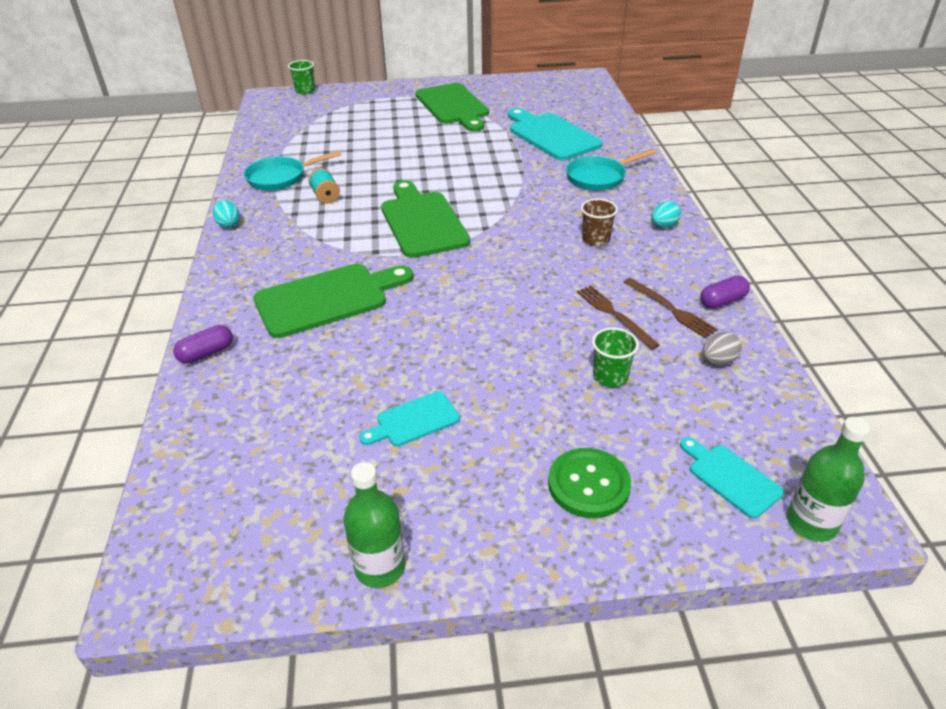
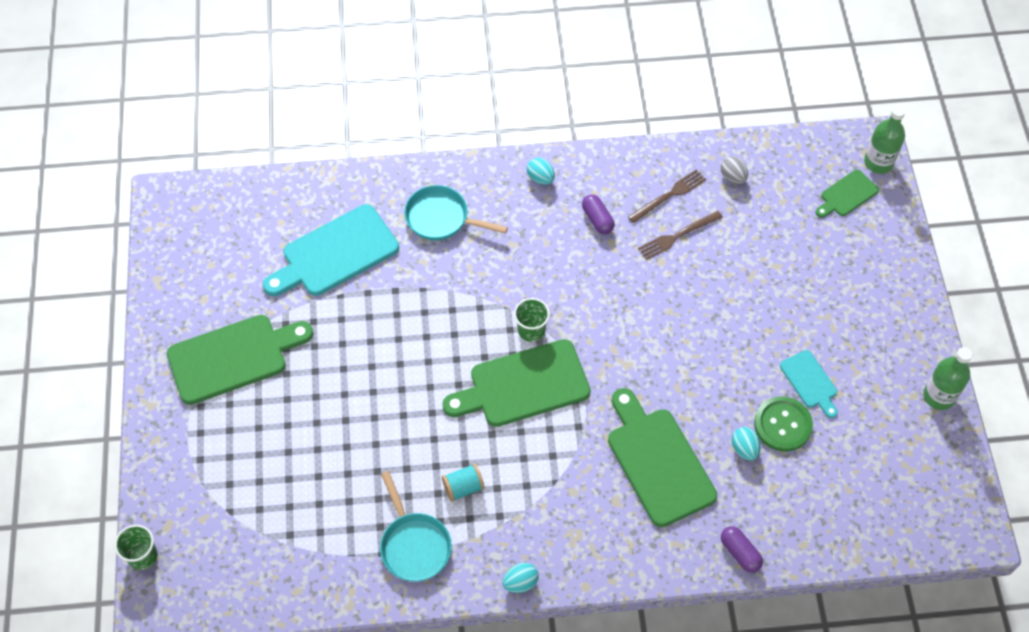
camera: 90 degrees left, 20 degrees up
green button [548,448,631,518] -> green button moved to [754,397,813,451]
turquoise pan [566,149,656,191] -> turquoise pan turned 135 degrees clockwise [404,185,508,240]
brown cup [581,199,618,246] -> none
green cup [592,328,639,387] -> green cup moved to [514,298,550,342]
turquoise cutting board [680,438,784,519] -> green cutting board [816,169,879,218]
purple capsule [700,276,750,309] -> purple capsule moved to [582,194,615,234]
none -> turquoise egg [732,427,761,461]

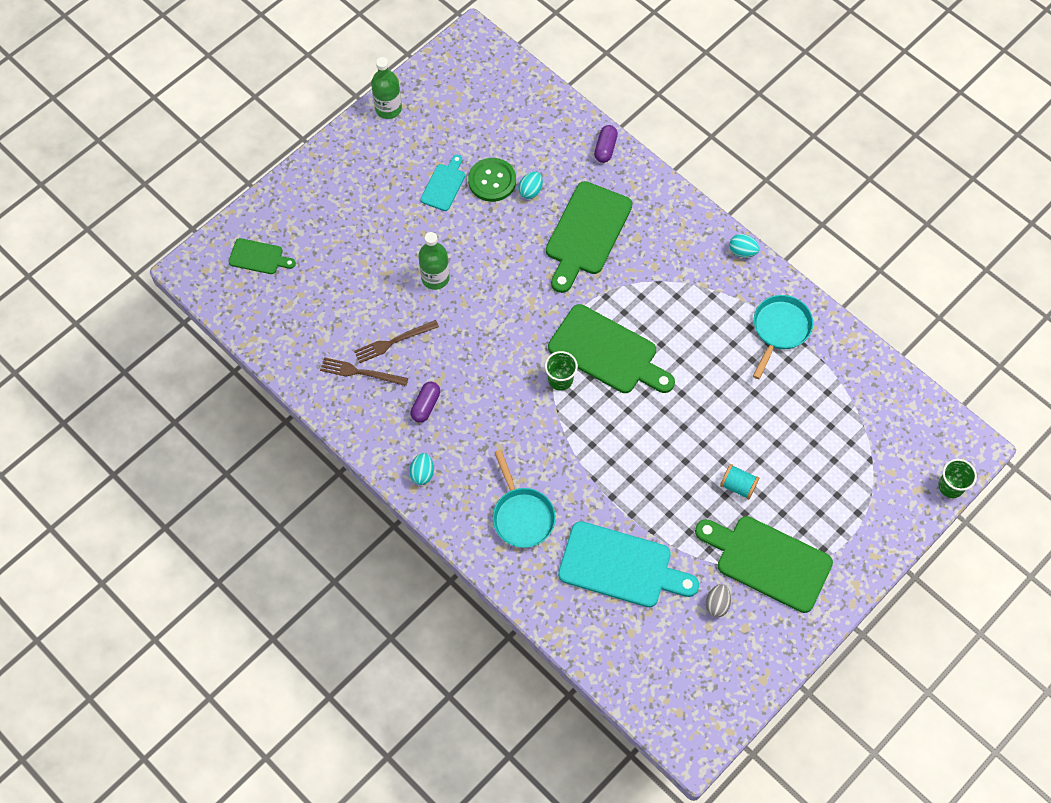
camera: 130 degrees left, 5 degrees up
turquoise spool [442,463,485,502] -> turquoise spool moved to [720,464,759,500]
brown fork [638,211,723,260] -> brown fork turned 135 degrees clockwise [354,320,439,363]
grey egg [721,156,748,184] -> grey egg moved to [705,584,731,617]
green bottle [864,106,906,174] -> green bottle moved to [418,232,450,290]

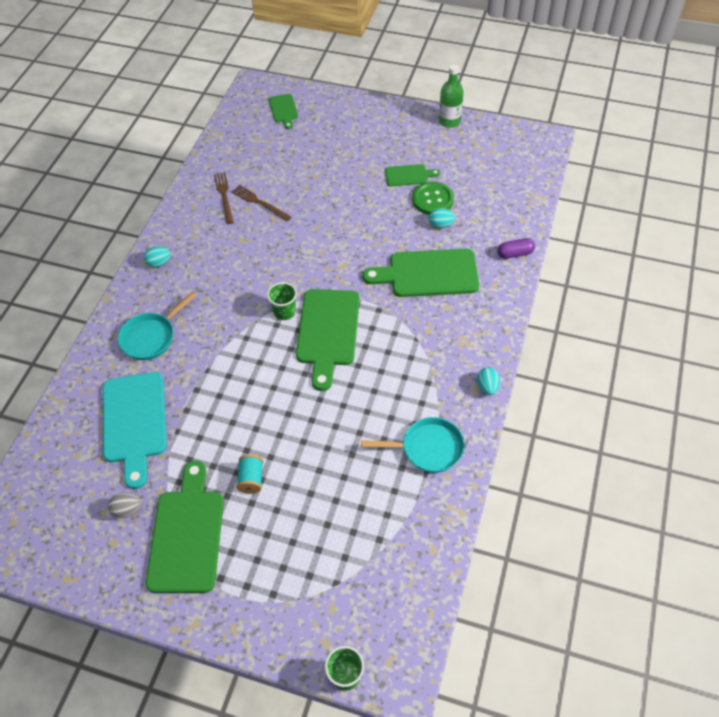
camera: 65 degrees right, 10 degrees down
purple capsule [410,382,440,423] -> none
green bottle [418,232,450,290] -> none
turquoise cutting board [421,155,465,211] -> green cutting board [385,164,440,186]

